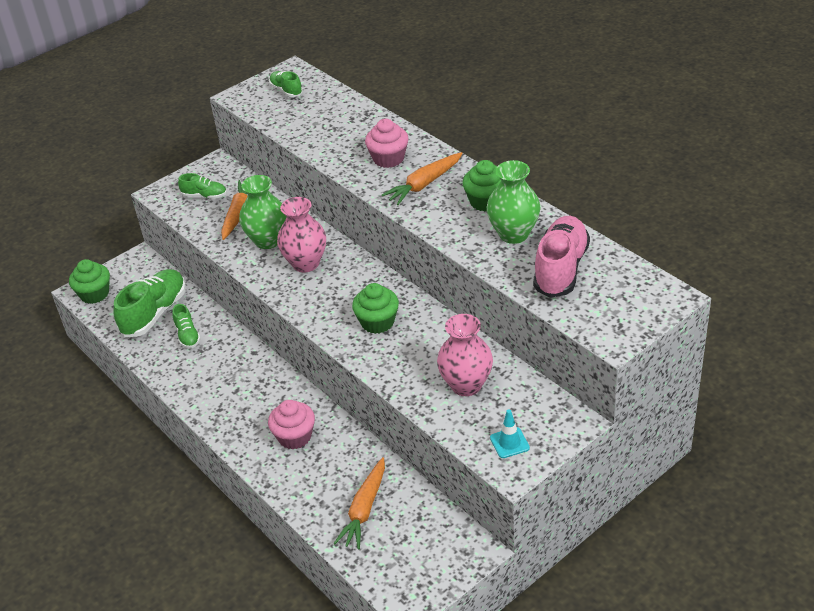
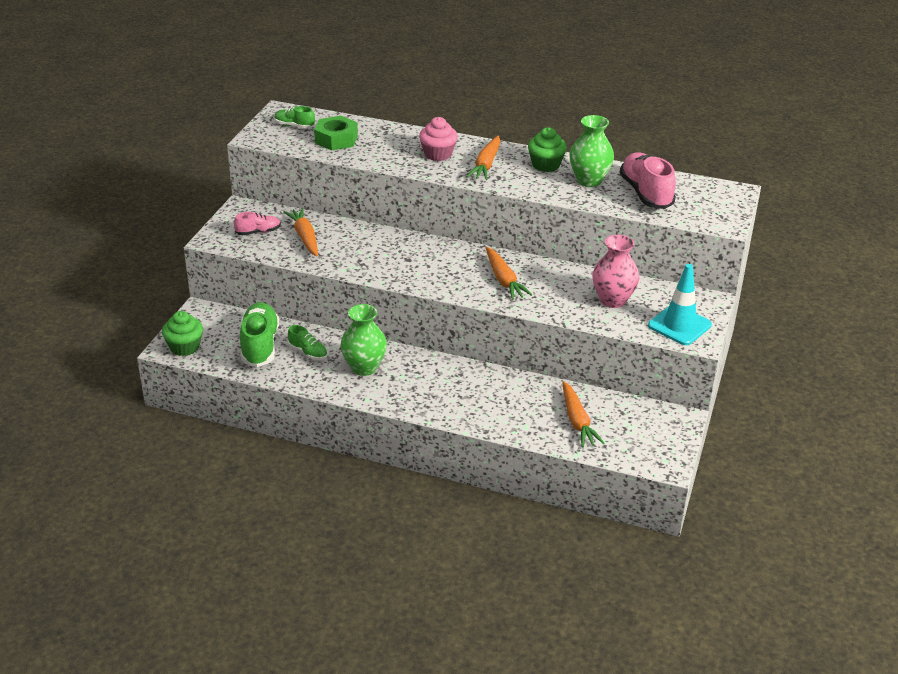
camera: 35 degrees left, 5 degrees down
green shoe [178,173,227,199] -> pink shoe [234,212,281,235]
green vase [239,175,287,249] -> green vase moved to [341,304,387,376]
pink cupcake [268,400,315,450] -> none
pink vase [277,197,326,272] -> none
green cupcake [352,283,399,334] -> orange carrot [486,247,532,300]
turquoise traffic cone [490,409,530,458] -> turquoise traffic cone [648,264,712,345], size x1.86
none -> green nut [314,115,358,150]

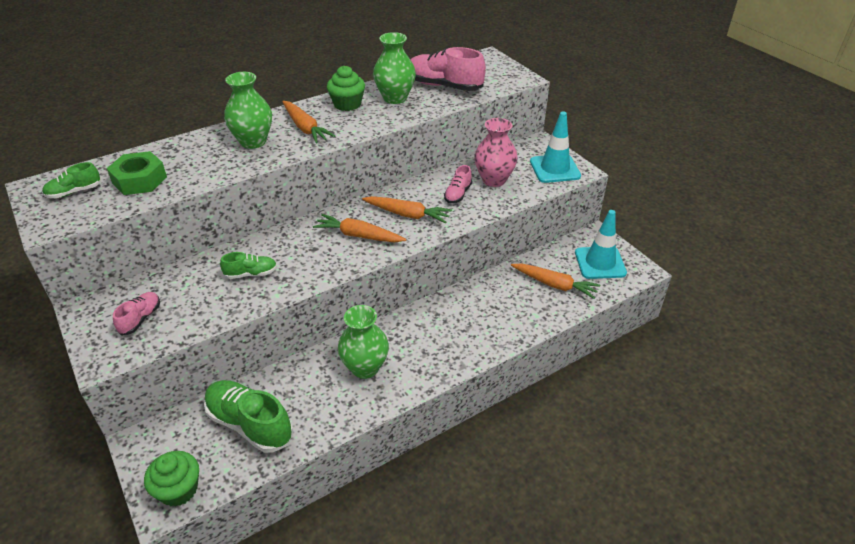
camera: 50 degrees left, 5 degrees up
orange carrot [284,208,318,256] -> orange carrot moved to [313,214,406,242]
green shoe [288,325,327,360] -> green shoe moved to [220,252,277,279]
pink cupcake [419,117,458,161] -> green vase [224,72,272,149]
none -> pink shoe [444,165,472,203]
none -> turquoise traffic cone [575,210,627,279]

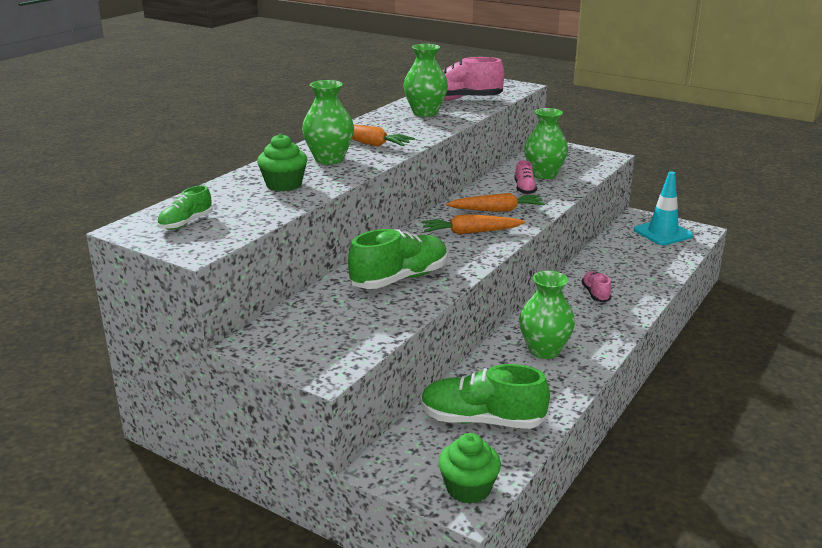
camera: 25 degrees left, 15 degrees down
green nut [107,151,167,195] -> none
pink shoe [113,292,160,335] -> pink shoe moved to [581,271,611,302]
green shoe [220,252,277,279] -> green shoe [348,229,448,289], size x1.90
green cupcake [327,66,365,111] -> green cupcake moved to [257,134,307,192]
pink vase [474,118,518,187] -> green vase [524,108,568,179]
orange carrot [511,263,600,299] -> none
turquoise traffic cone [530,111,581,183] -> none

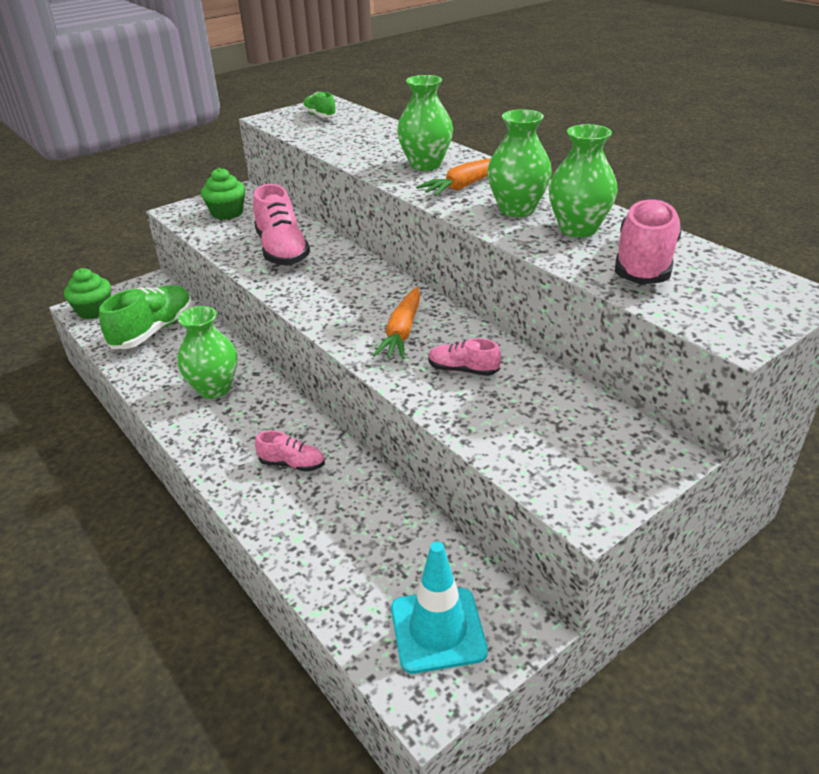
camera: 110 degrees right, 10 degrees up
green cupcake [257,134,307,192] -> green cupcake moved to [201,168,245,220]
green shoe [348,229,448,289] -> pink shoe [253,184,310,265]
orange carrot [421,214,525,234] -> none
green vase [524,108,568,179] -> green vase moved to [487,109,552,217]

